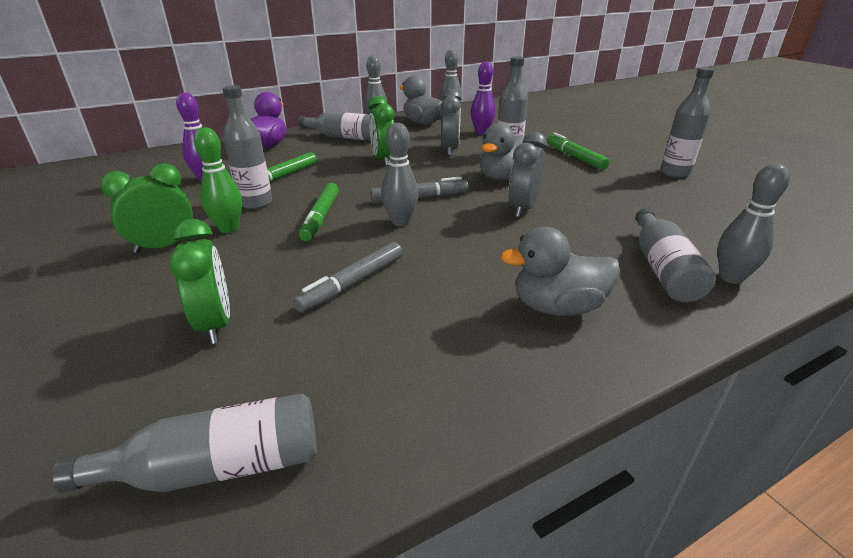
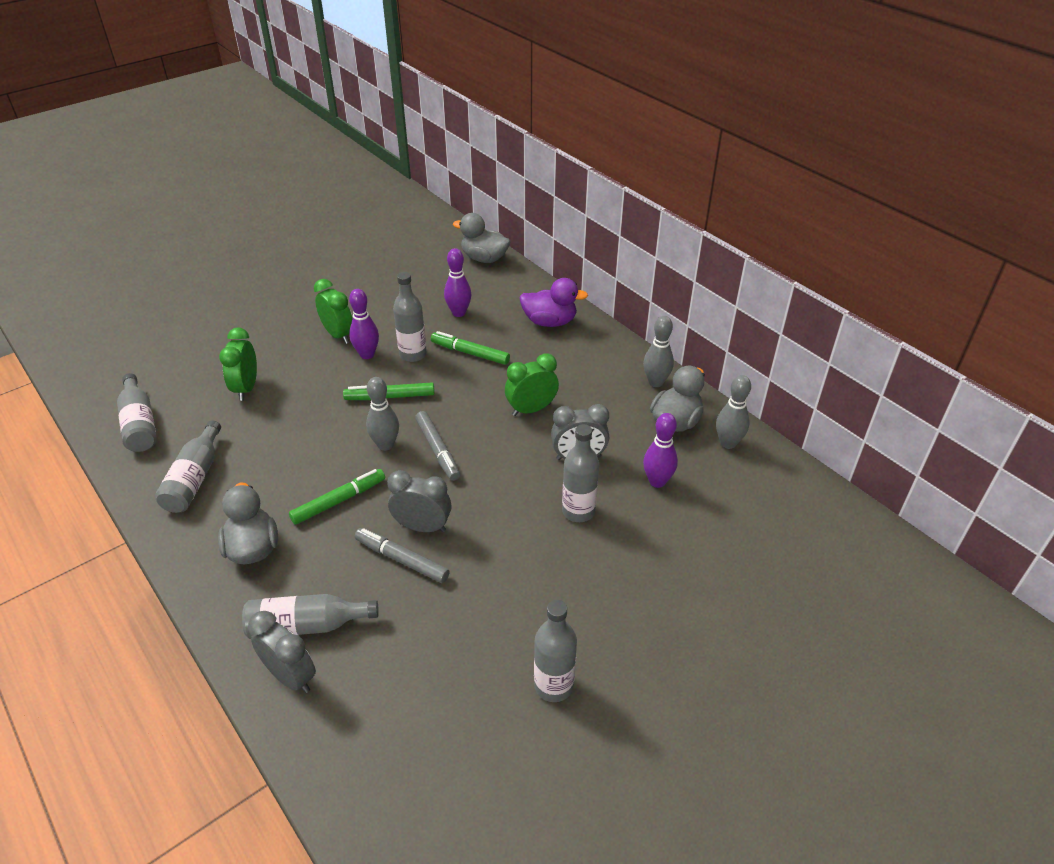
camera: 80 degrees right, 10 degrees up
green clock [169,219,230,344] -> green clock turned 120 degrees clockwise [219,327,257,401]
green bowling pin [194,127,242,233] -> purple bowling pin [349,289,379,359]
grey marker [293,242,403,313] -> grey marker moved to [355,528,450,583]
grey bottle [298,112,371,141] -> grey bottle moved to [155,420,221,513]
grey duck [479,123,524,180] -> grey duck moved to [453,213,510,263]
green marker [547,133,610,170] -> green marker moved to [289,469,385,525]
grey bowling pin [718,163,790,284] -> grey clock [248,611,316,693]

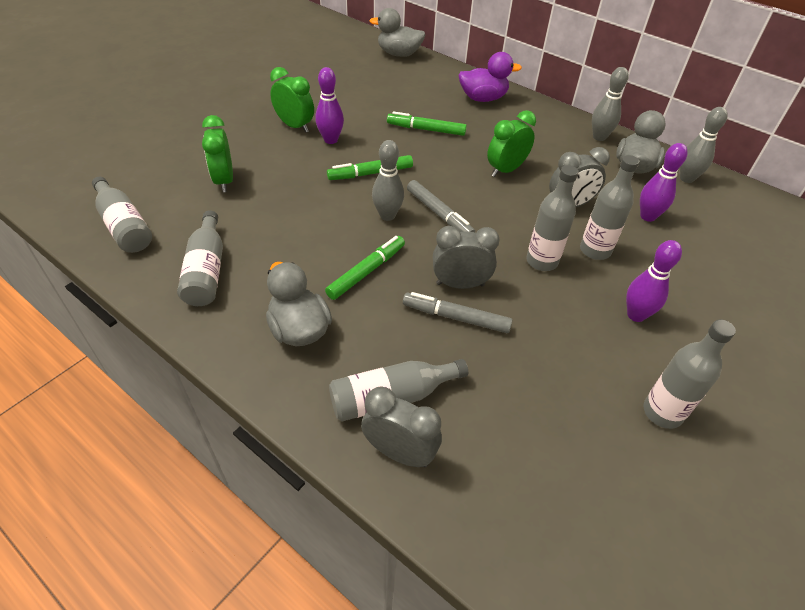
camera: 15 degrees left, 5 degrees up
grey bottle [393,272,427,362] -> grey bottle moved to [526,165,578,271]
purple bowling pin [444,248,472,317] -> purple bowling pin moved to [626,240,682,322]

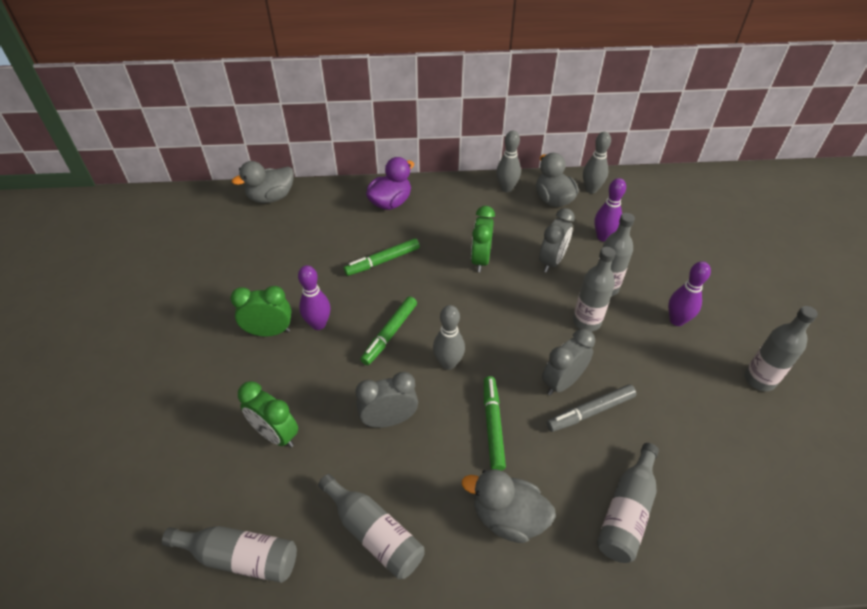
camera: 40 degrees left, 0 degrees up
grey clock [361,386,442,467] -> grey clock moved to [356,372,418,428]
grey marker [407,180,475,232] -> none

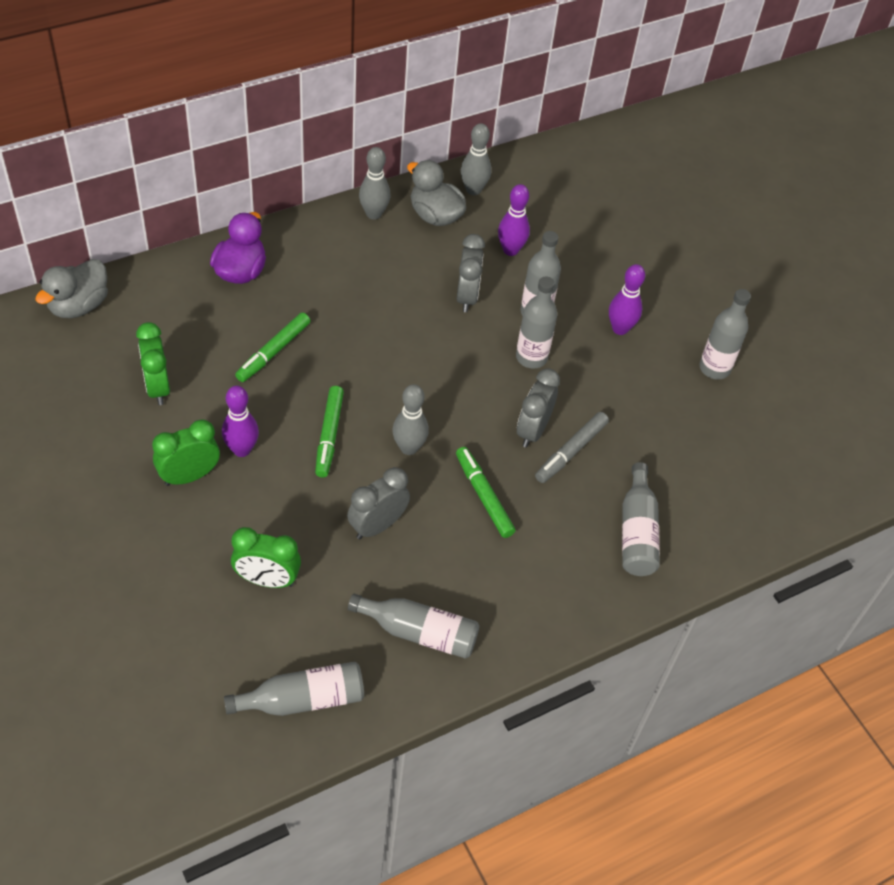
camera: 30 degrees left, 5 degrees up
grey duck [462,469,556,543] -> none
green clock [471,206,495,272] -> green clock moved to [136,322,170,405]

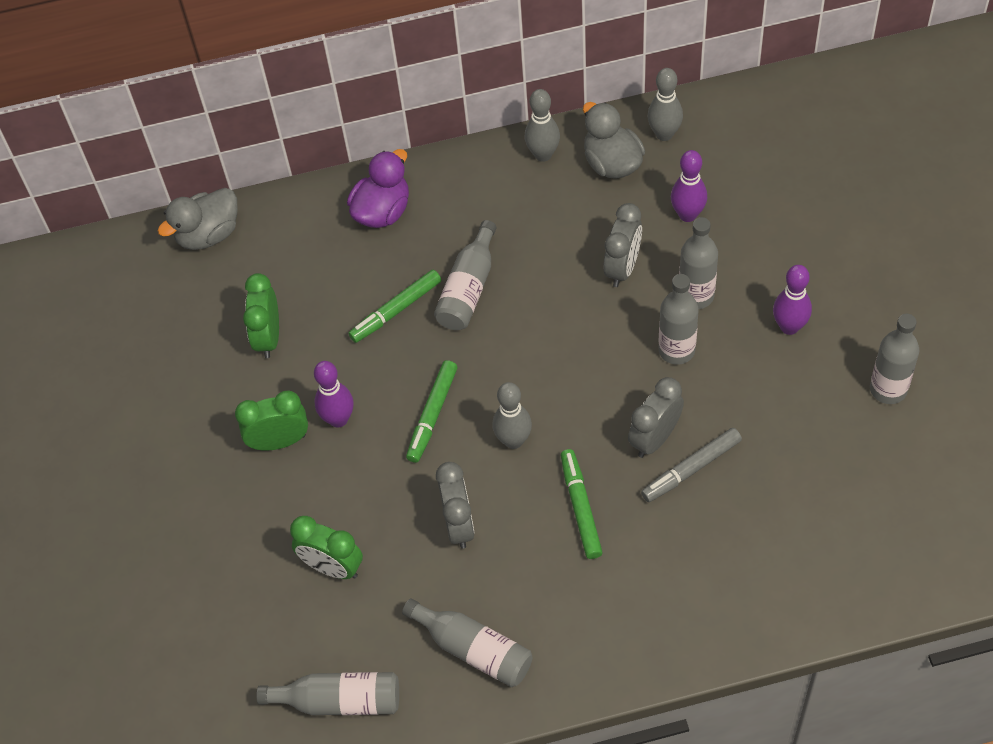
camera: 25 degrees right, 5 degrees up
grey clock [347,467,410,539] -> grey clock turned 105 degrees clockwise [436,462,475,549]
grey bottle [622,462,660,576] -> grey bottle moved to [434,220,497,330]

